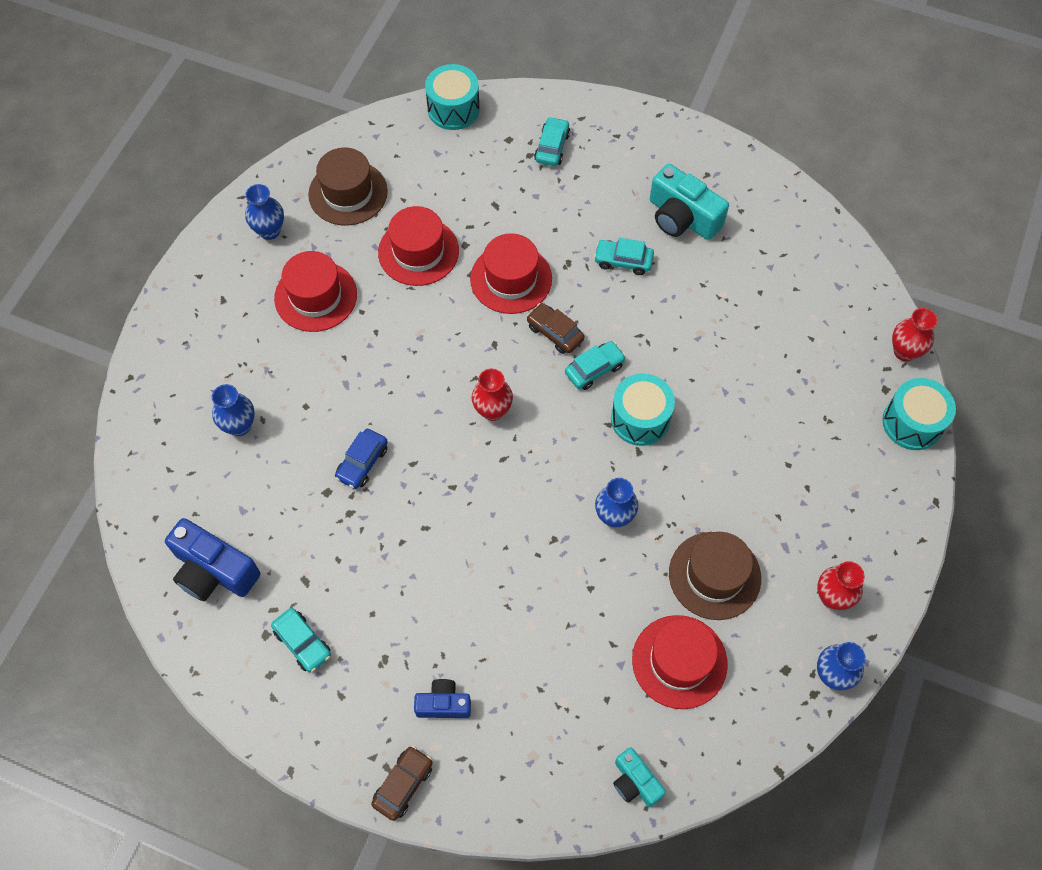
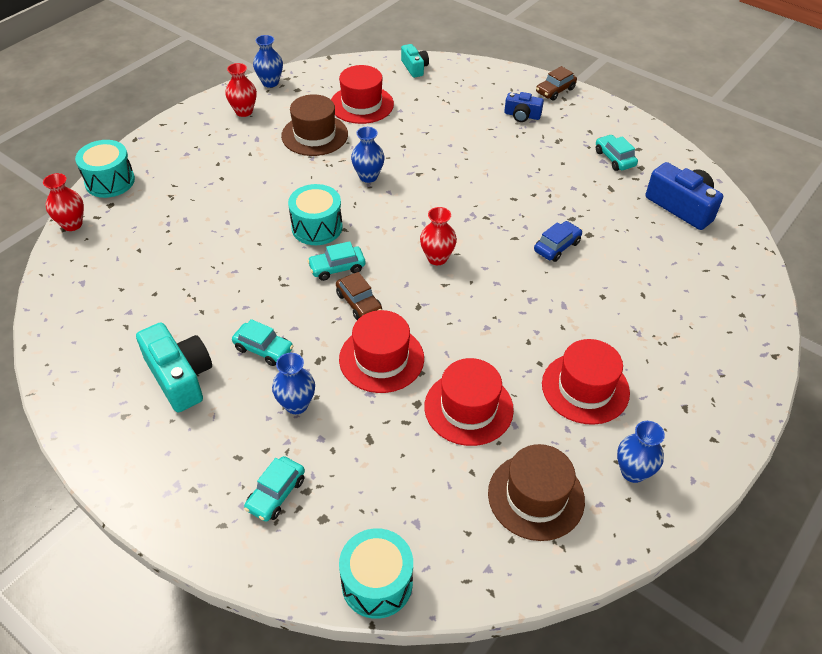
camera: 165 degrees left, 15 degrees down
blue vase [212,384,255,436] -> blue vase moved to [272,353,315,414]

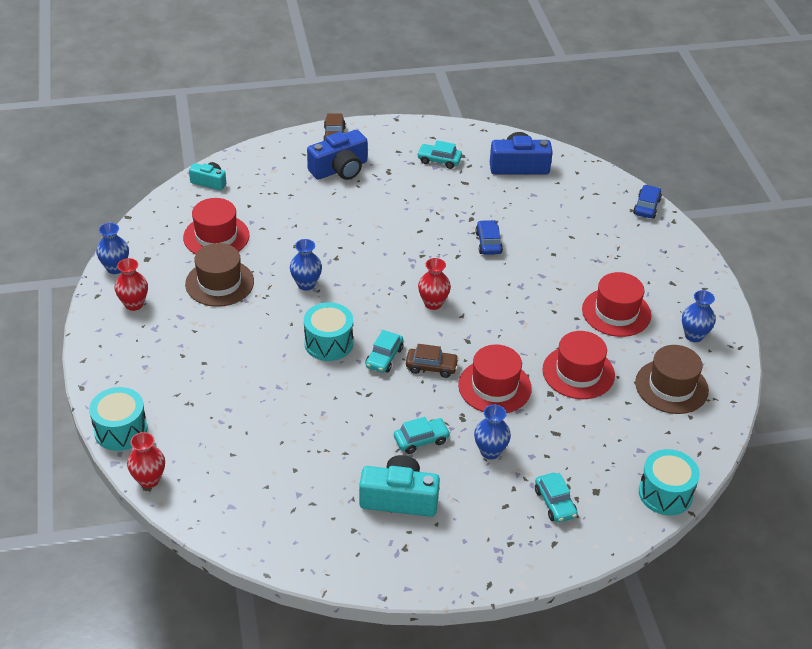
camera: 50 degrees left, 5 degrees down
blue camera [504,92,544,122] -> blue camera [307,130,368,180], size x1.71
none -> blue car [633,185,662,218]

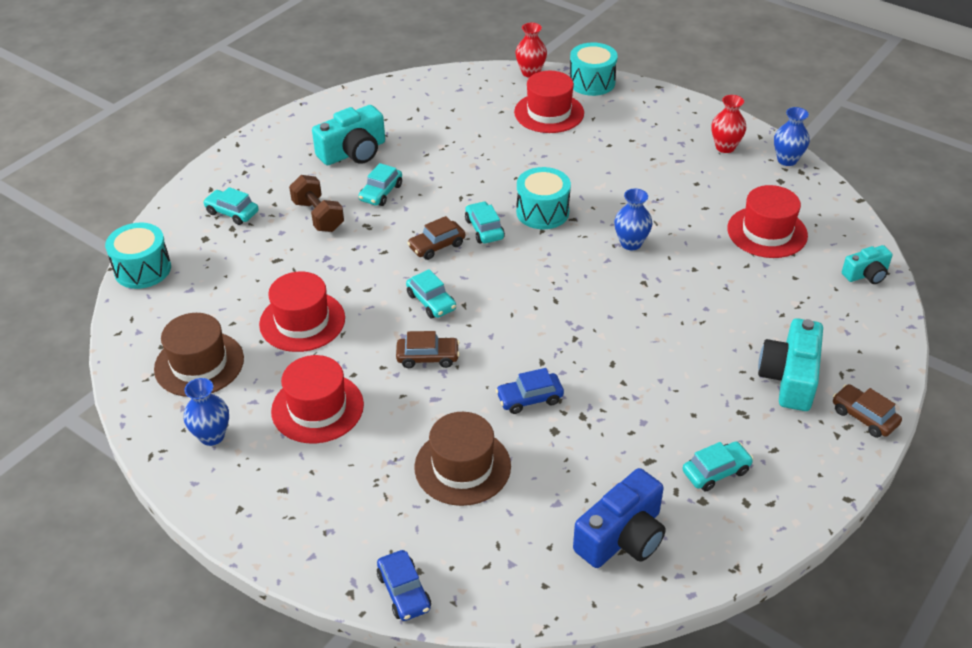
camera: 140 degrees right, 0 degrees up
brown hat [185,243,254,307] -> brown hat moved to [414,412,511,506]
blue camera [307,130,368,180] -> turquoise camera [758,318,823,411]
red vase [418,258,451,310] -> none
red hat [458,344,532,413] -> red hat moved to [514,71,584,133]
blue vase [474,405,511,459] -> brown dumbbell [289,175,344,232]
blue car [475,220,503,255] -> blue car turned 120 degrees clockwise [496,368,564,414]
none -> brown car [396,331,460,368]
none -> turquoise car [406,269,456,319]

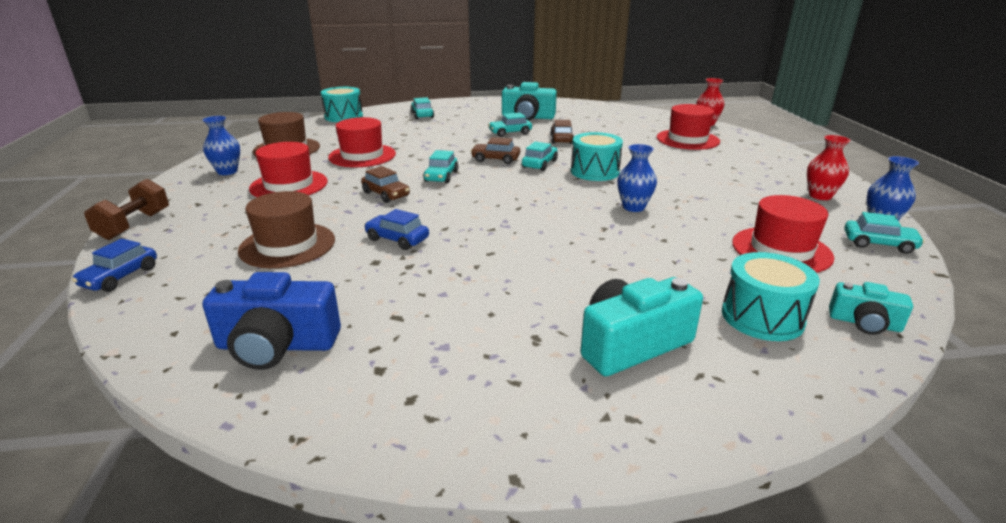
camera: 45 degrees right, 15 degrees down
brown dumbbell [289,175,344,232] -> brown dumbbell moved to [84,179,169,240]
turquoise drum [570,42,618,96] -> turquoise drum moved to [722,252,820,341]
turquoise car [683,441,754,491] -> turquoise car moved to [844,212,925,254]
brown car [833,384,902,438] -> brown car moved to [550,120,574,144]

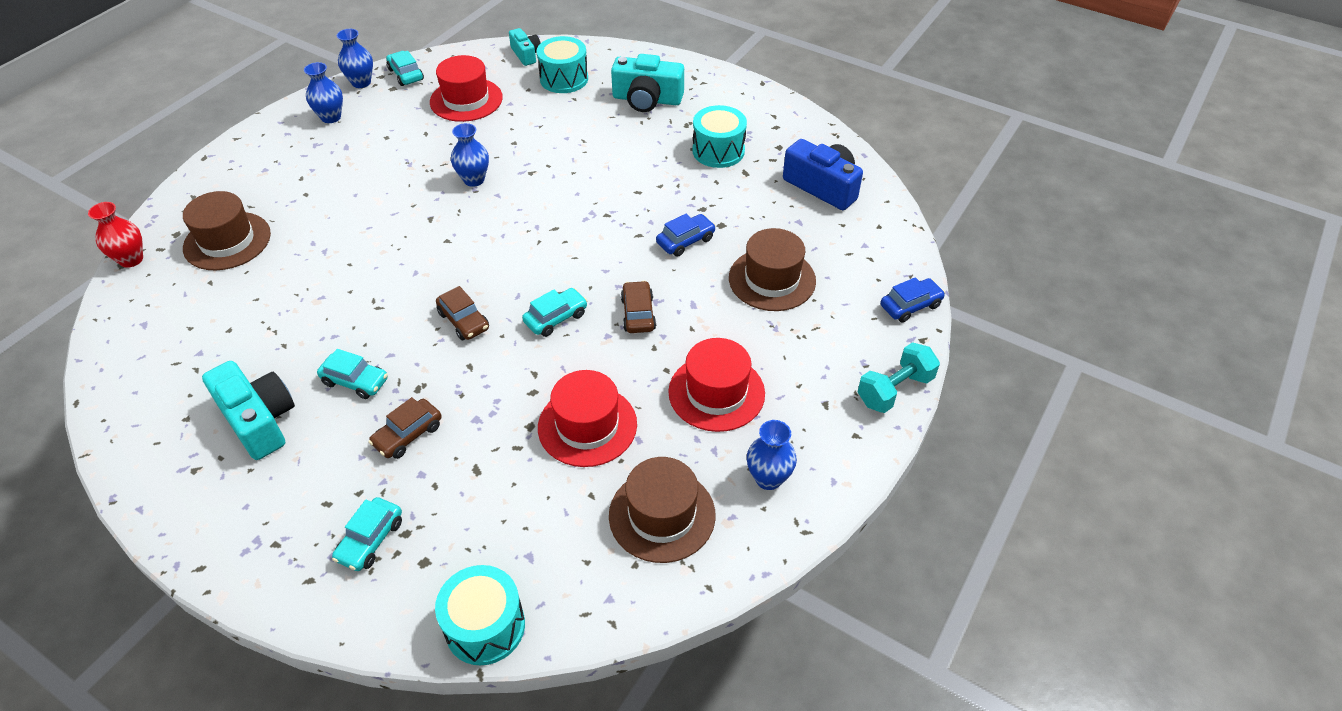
camera: 140 degrees left, 20 degrees up
brown dumbbell [84,179,169,240] -> turquoise dumbbell [858,342,940,413]
blue car [364,209,429,250] -> blue car turned 105 degrees counterclockwise [656,214,716,257]
turquoise car [522,142,558,171] -> none
brown car [550,120,574,144] -> brown car moved to [369,397,442,459]
turquoise drum [571,132,623,181] -> turquoise drum moved to [692,105,747,168]
red hat [657,104,720,150] -> brown hat [183,191,271,270]
red vase [807,135,851,200] -> blue vase [304,62,343,123]

